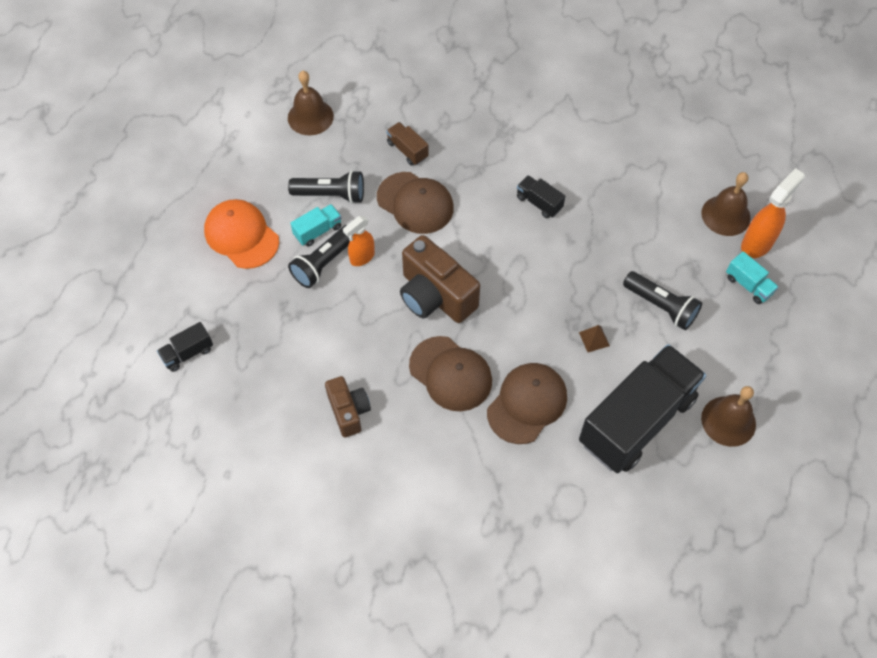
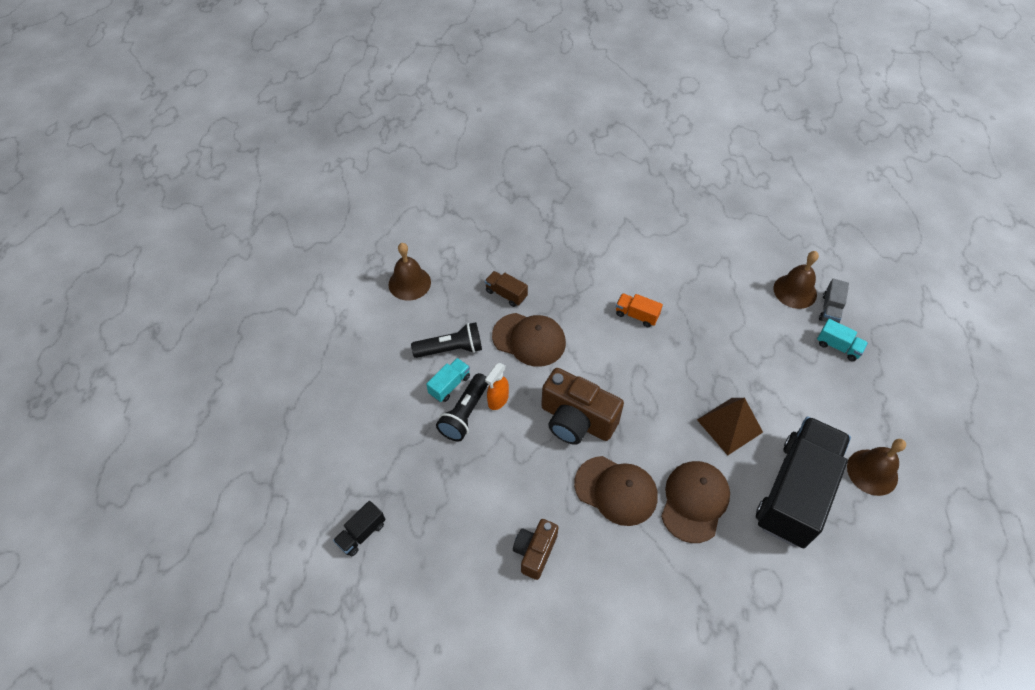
camera: 15 degrees left, 5 degrees down
orange cap [204,199,279,269] -> none
brown camera [325,376,371,438] -> brown camera turned 120 degrees counterclockwise [513,519,559,580]
black truck [517,175,565,218] -> orange truck [616,293,663,327]
brown pyramid [579,325,610,352] -> brown pyramid [697,398,763,455], size x2.12
black flashlight [623,271,702,330] -> none
orange spray bottle [741,168,805,258] -> grey truck [819,279,849,323]

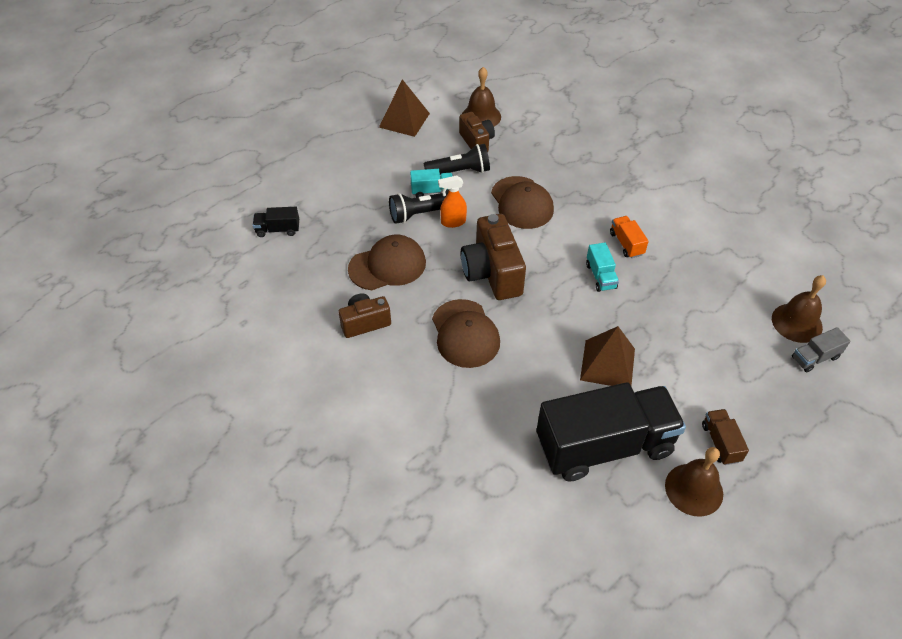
camera: 45 degrees right, 5 degrees down
black flashlight [411,322,482,358] -> black flashlight turned 45 degrees counterclockwise [424,144,490,175]
brown truck [485,271,528,307] -> brown truck moved to [702,409,749,465]
brown cap [661,461,730,543] -> brown cap moved to [348,235,426,290]
turquoise truck [817,319,868,361] -> turquoise truck moved to [586,242,619,292]
none -> brown pyramid [379,79,430,137]
none -> brown camera [459,112,495,152]

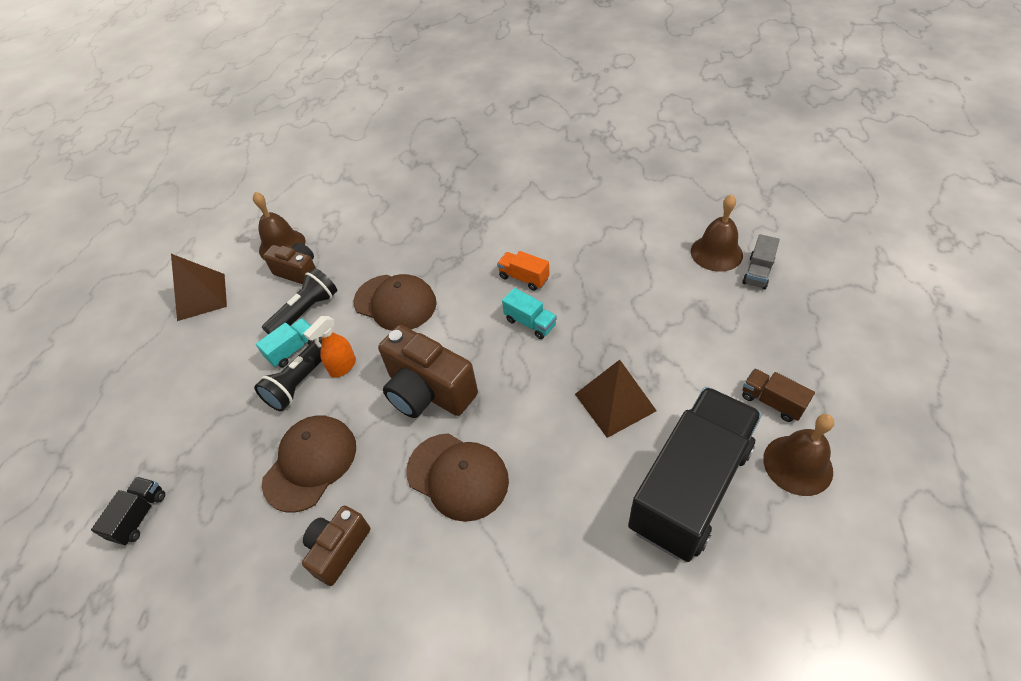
camera: 35 degrees left, 0 degrees up
black truck [253,207,299,237] -> black truck turned 150 degrees clockwise [91,477,165,545]

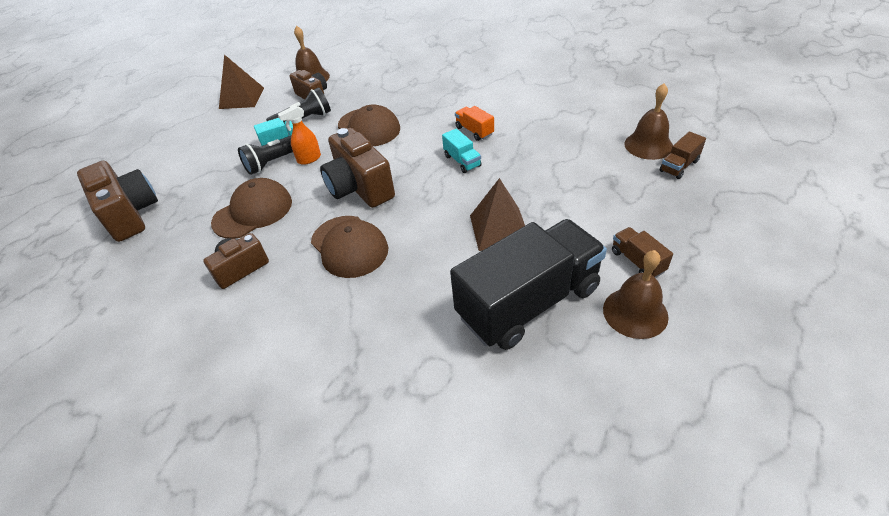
camera: 20 degrees right, 5 degrees down
black truck [91,477,165,545] -> brown camera [77,161,158,242]
grey truck [743,234,780,289] -> brown truck [660,131,706,179]

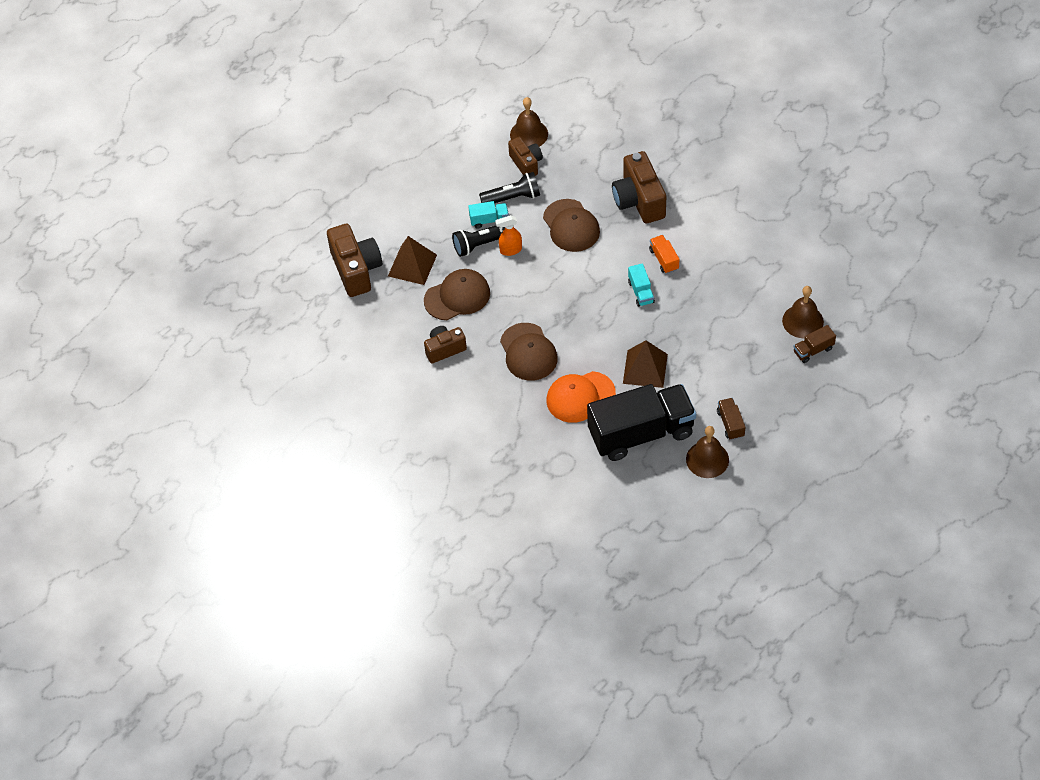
camera: 15 degrees right, 10 degrees up
brown pyramid [219,55,264,109] -> brown pyramid moved to [388,236,437,285]
brown camera [320,128,395,208] -> brown camera moved to [612,151,666,223]
none -> orange cap [547,371,616,423]

